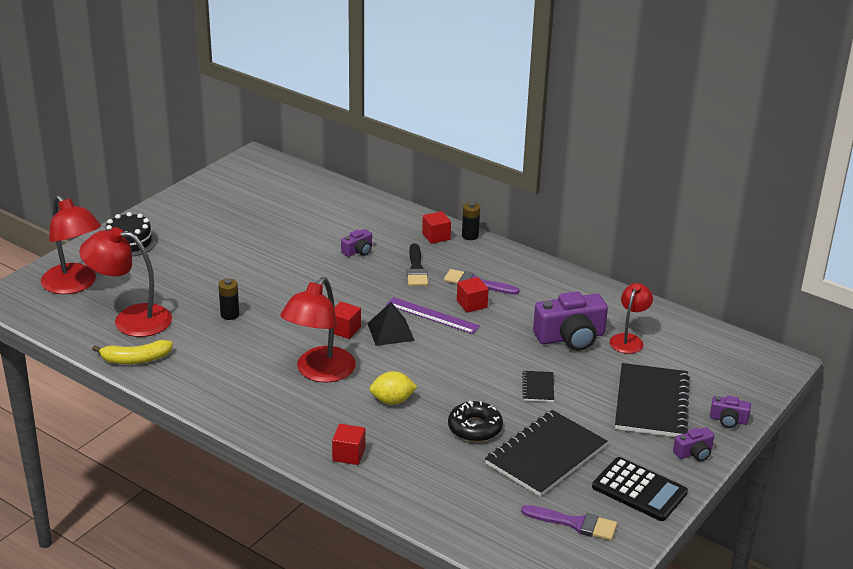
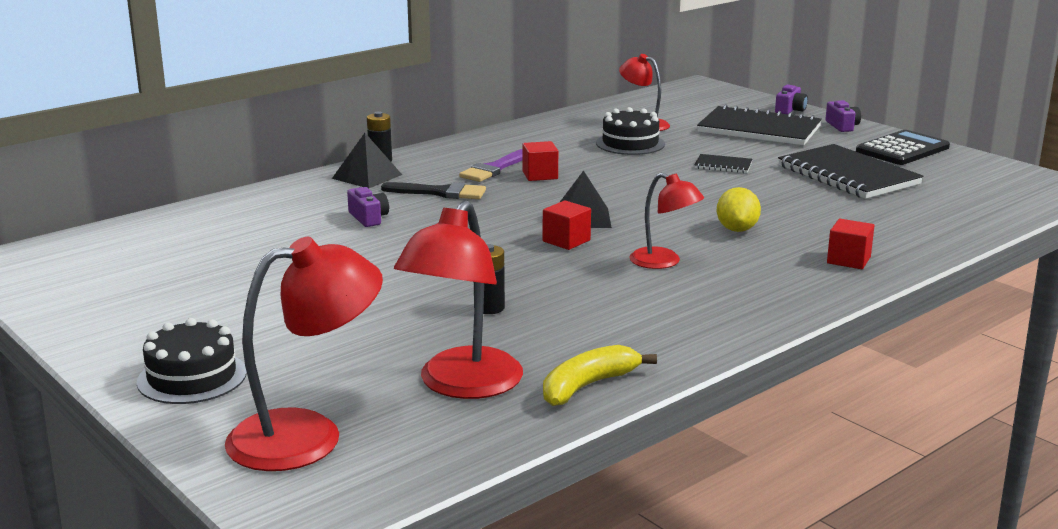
camera: 75 degrees left, 10 degrees down
yellow banana [92,340,173,364] -> yellow banana turned 135 degrees counterclockwise [543,345,657,406]
red lamp [280,277,356,382] -> red lamp [629,173,704,269], size x0.60
purple ruler [386,297,480,334] -> none
red cube [422,211,451,244] -> black pyramid [332,133,402,189]
black donut [448,401,503,442] -> none
purple brush [521,505,617,541] -> none
purple camera [533,291,608,351] -> black cake [596,107,665,155]

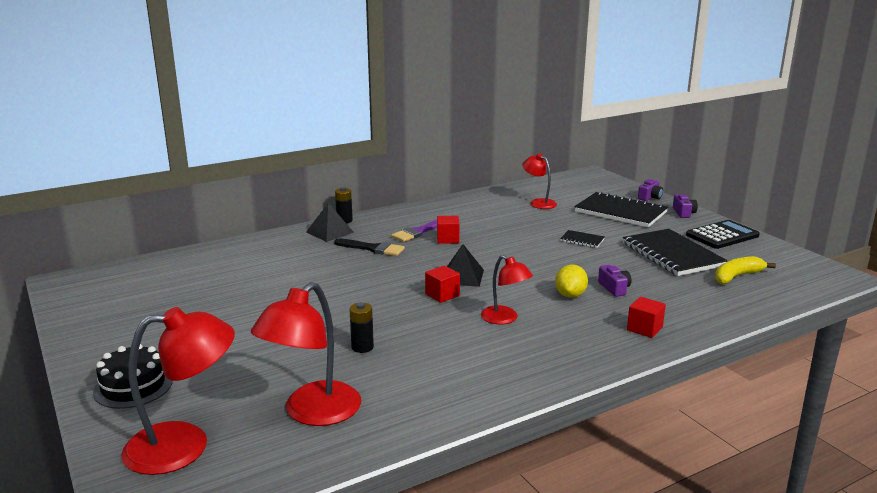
camera: 10 degrees right, 0 degrees up
purple camera [347,187,389,227] -> purple camera moved to [598,265,632,297]
yellow banana [543,345,657,406] -> yellow banana moved to [715,256,776,284]
black cake [596,107,665,155] -> none

